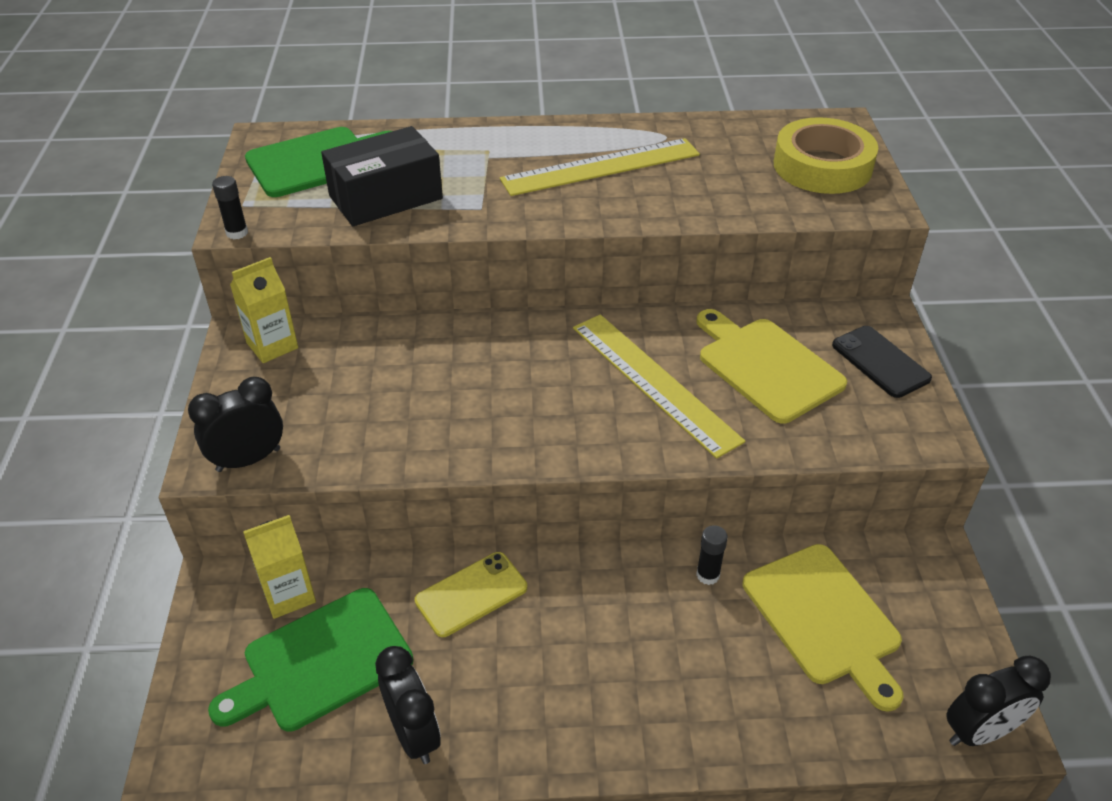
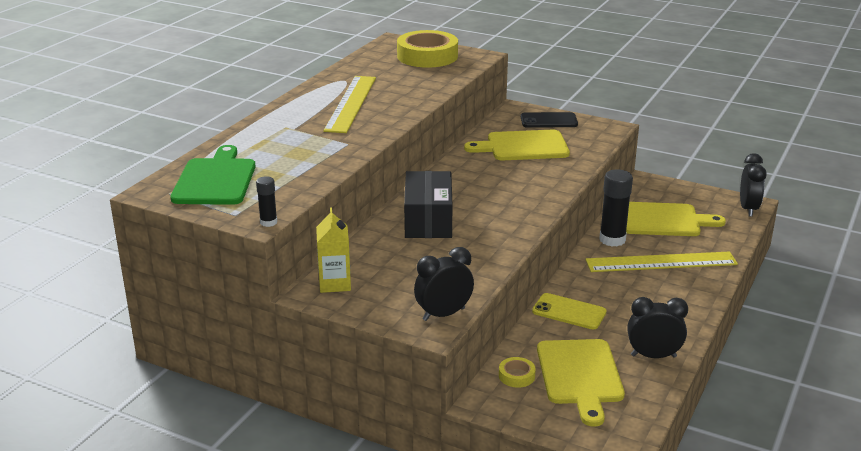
camera: 60 degrees left, 15 degrees down
black clock [188,377,283,472] -> black clock turned 60 degrees clockwise [414,247,474,321]
green cutting board [208,588,413,732] -> yellow cutting board [537,339,625,427]
yellow carton [243,515,316,619] -> yellow tape [499,357,536,388]
black box [321,126,443,226] -> black box moved to [404,171,452,238]
yellow phone [415,552,527,637] -> yellow phone turned 60 degrees counterclockwise [532,293,607,329]
yellow ruler [573,314,745,459] -> yellow ruler moved to [586,251,738,272]
black glue stick [696,525,728,585] -> black glue stick [599,169,633,247], size x1.87

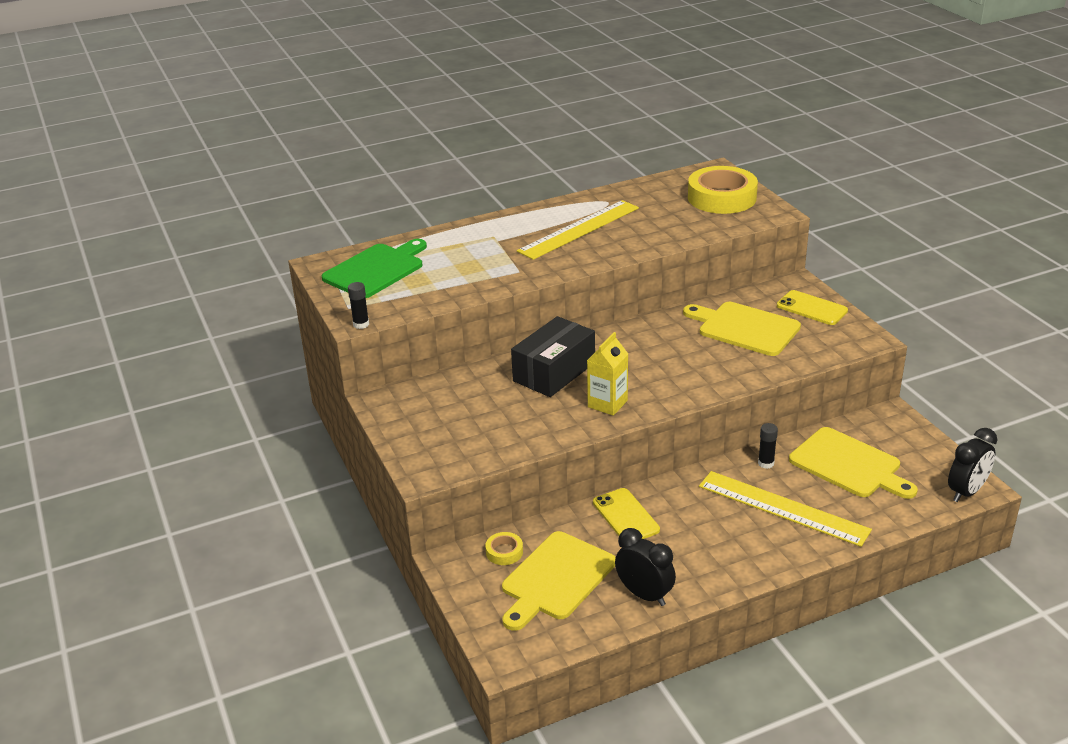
camera: 40 degrees right, 5 degrees up
yellow carton [316,207,351,293] -> yellow carton moved to [587,332,628,416]
black clock [414,247,474,321] -> none
black phone [521,112,578,128] -> yellow phone [777,290,848,325]
black glue stick [599,169,633,247] -> black glue stick [758,423,778,469], size x0.54

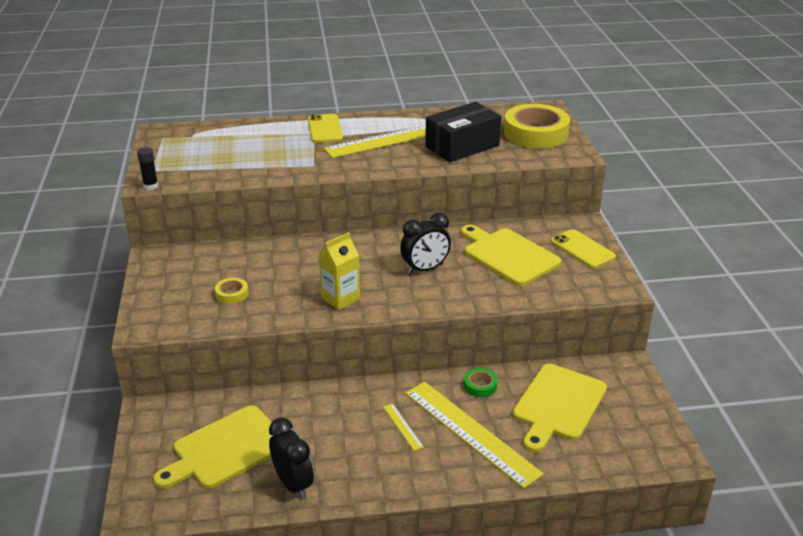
camera: 15 degrees right, 0 degrees up
green cutting board [322,239,427,298] -> none
yellow tape [485,532,523,565] -> yellow tape moved to [215,278,249,304]
black box [511,316,595,397] -> black box moved to [425,102,501,162]
yellow phone [593,488,660,539] -> yellow phone moved to [308,114,343,143]
black glue stick [758,423,778,469] -> green tape [464,368,498,397]
yellow cutting board [789,427,918,499] -> yellow cutting board turned 60 degrees clockwise [513,364,607,453]
black clock [948,428,997,502] -> black clock moved to [400,213,451,274]
none -> yellow ruler [383,403,424,451]

